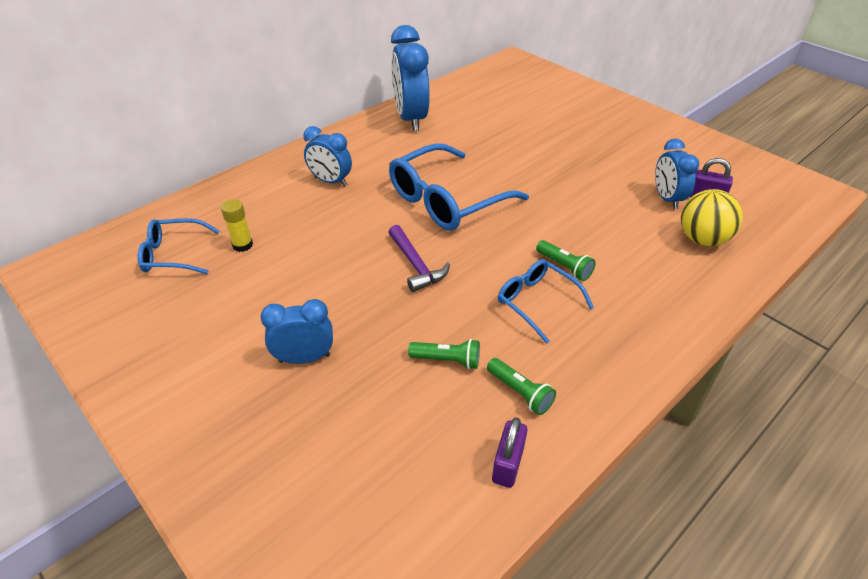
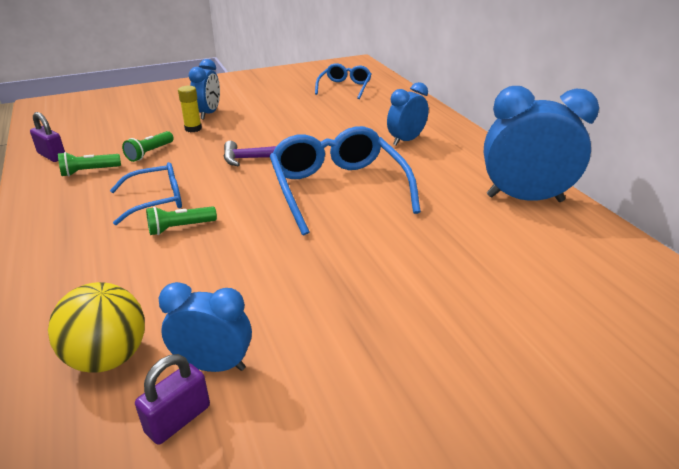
camera: 110 degrees right, 10 degrees down
yellow glue stick [221,199,253,252] -> yellow glue stick moved to [178,86,202,132]

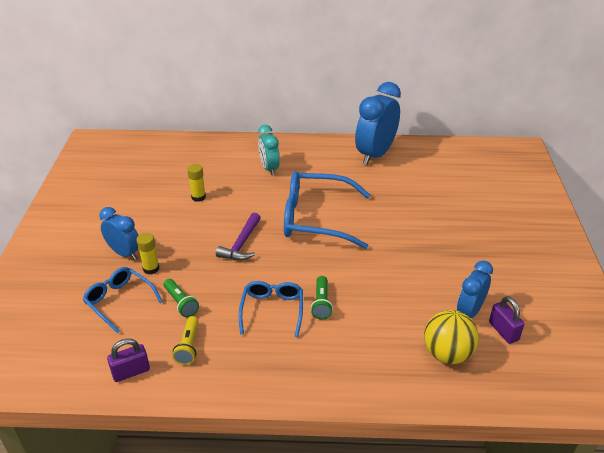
camera: 65 degrees left, 5 degrees up
green flashlight [58,152,121,177] -> yellow flashlight [172,316,199,365]
blue glasses [315,63,371,99] -> blue glasses moved to [83,267,163,333]
blue clock [387,82,429,146] -> turquoise clock [258,125,280,176]
none -> yellow glue stick [187,164,206,202]

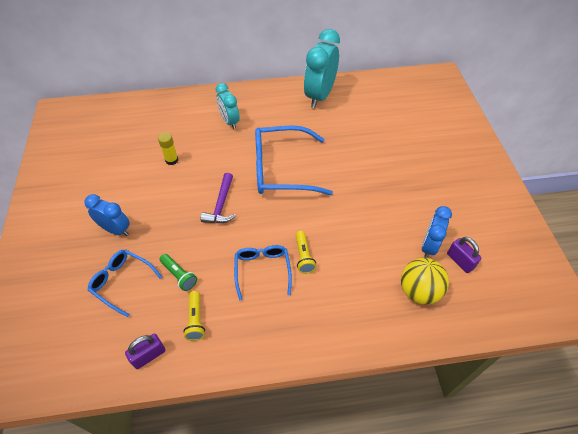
camera: 10 degrees left, 15 degrees up
yellow glue stick [136,233,160,274] -> none
green flashlight [311,276,333,319] -> yellow flashlight [296,231,316,274]
blue clock [355,82,401,165] -> turquoise clock [304,29,340,108]

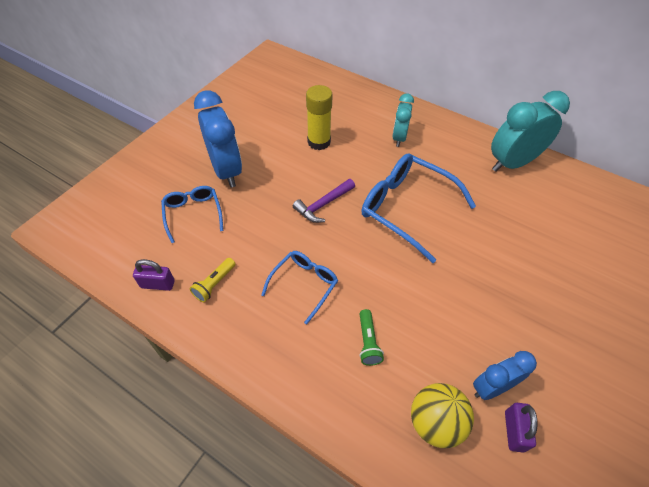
camera: 40 degrees right, 0 degrees up
blue clock [84,194,130,236] -> blue clock [194,90,242,187], size x1.69
yellow glue stick [158,132,178,165] -> yellow glue stick [306,85,333,150], size x1.70
green flashlight [160,254,197,291] -> green flashlight moved to [359,309,384,366]
yellow flashlight [296,231,316,274] -> none

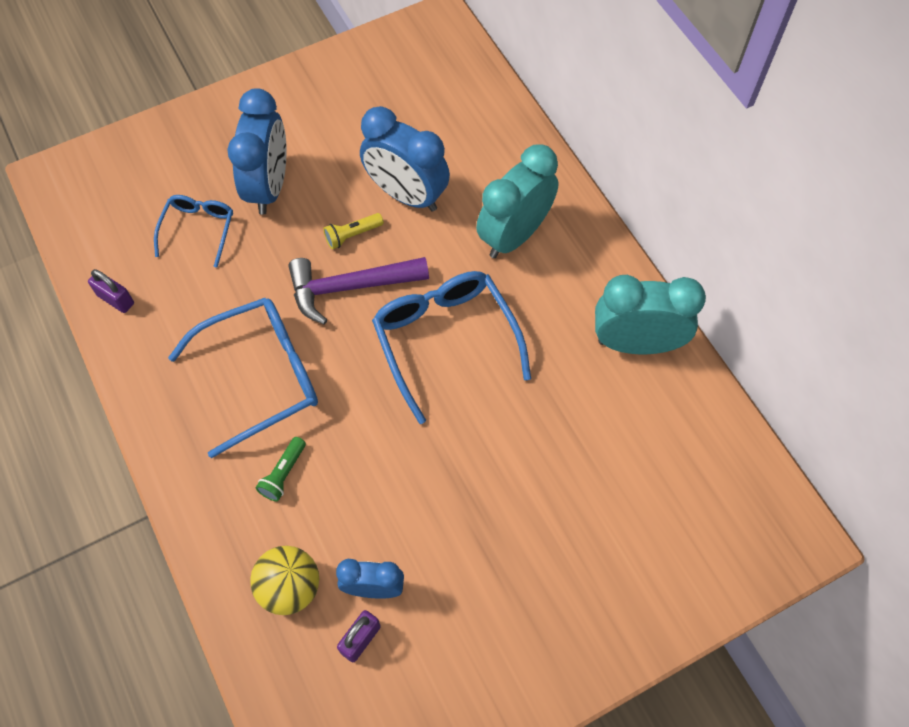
camera: 30 degrees right, 10 degrees up
yellow flashlight [190,258,236,302] -> yellow flashlight moved to [323,213,384,249]
blue glasses [261,251,338,325] -> blue glasses [168,298,318,458], size x1.76
purple hammer [293,179,355,223] -> purple hammer [288,257,429,324], size x1.53
yellow glue stick [306,85,333,150] -> blue clock [360,106,450,212]
turquoise clock [392,93,414,147] -> turquoise clock [476,144,559,258], size x1.69

